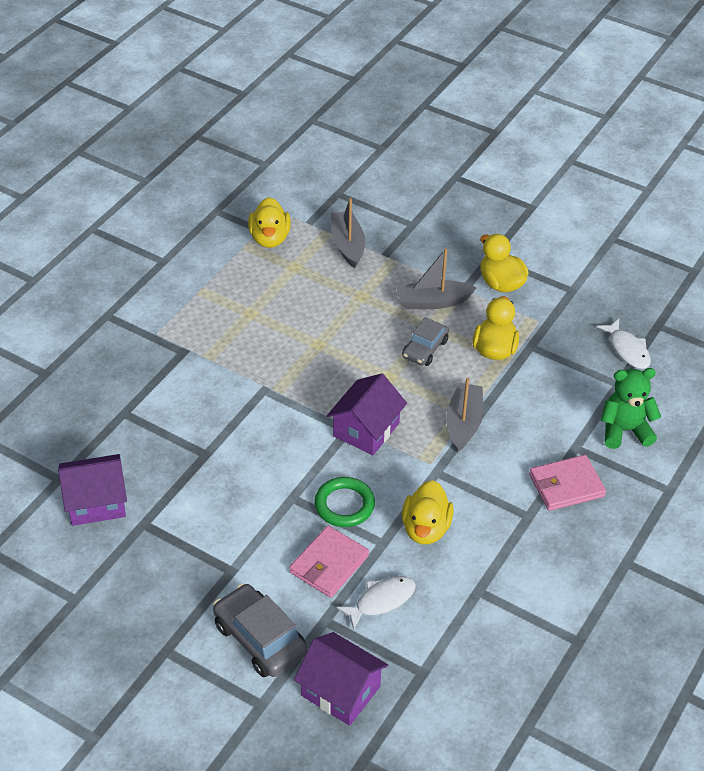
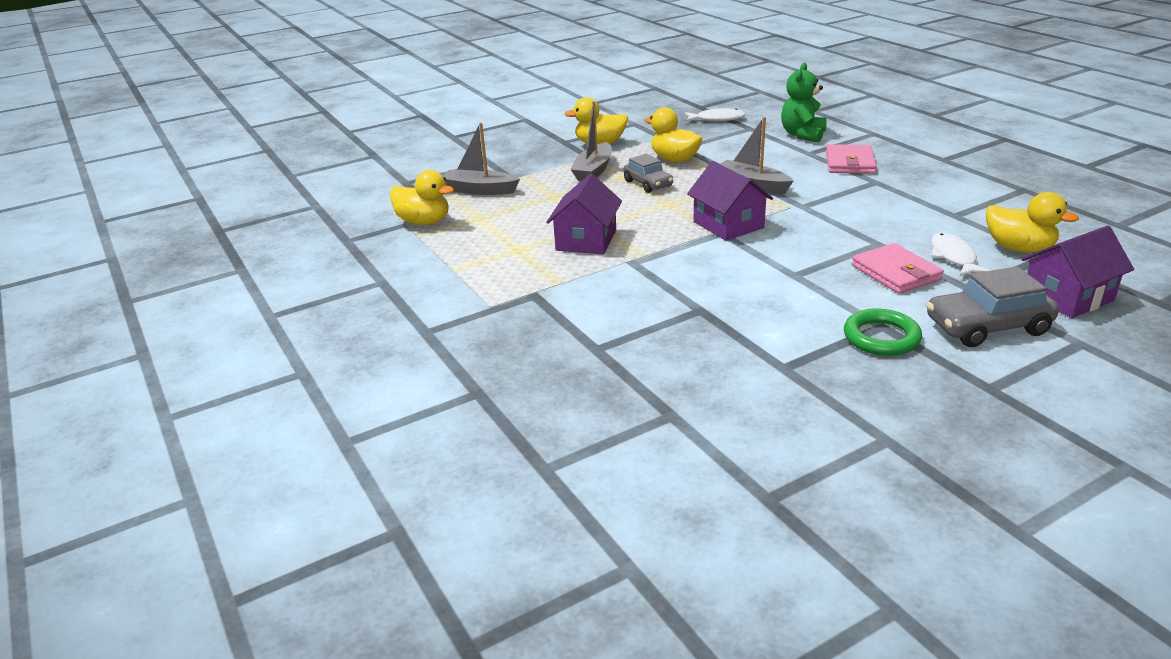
camera: 60 degrees left, 15 degrees down
purple house [58,454,127,526] -> purple house moved to [546,174,622,254]
green ring [314,477,375,527] -> green ring moved to [844,309,922,356]
yellow duck [402,480,454,544] -> yellow duck moved to [986,192,1079,253]

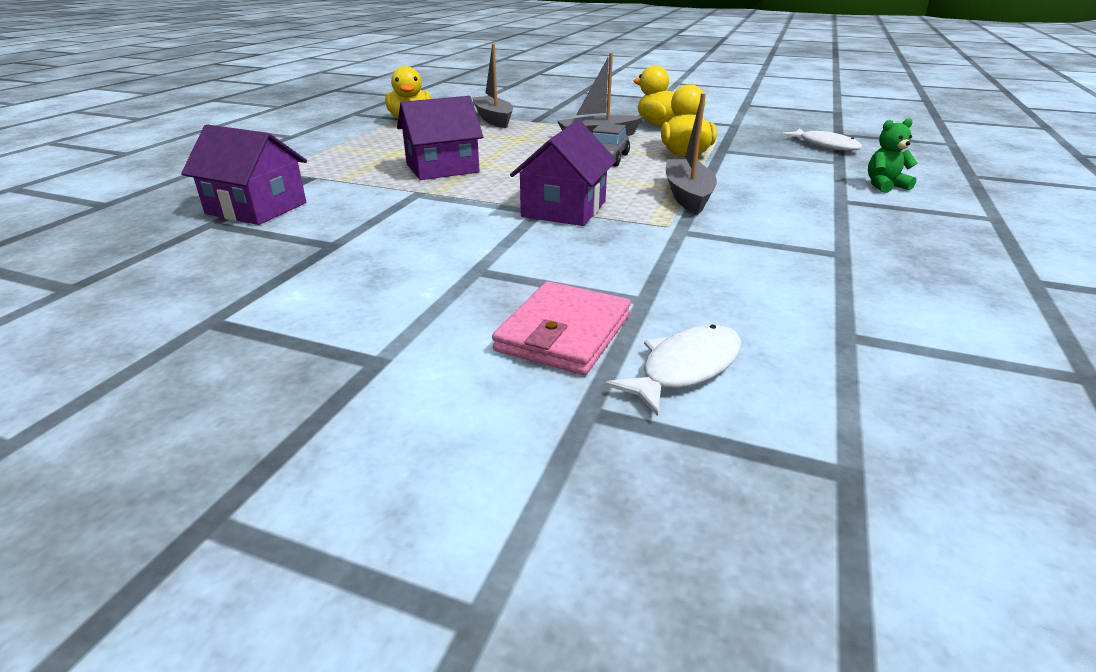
camera: 50 degrees right, 0 degrees up
green teddy bear [781,63,827,142] -> green teddy bear [868,118,917,193], size x0.62
pink wallet [826,144,877,174] -> none
green ring [844,309,922,356] -> none
grey car [927,267,1059,347] -> none
yellow duck [986,192,1079,253] -> none
purple house [1021,226,1134,318] -> purple house moved to [181,124,307,225]

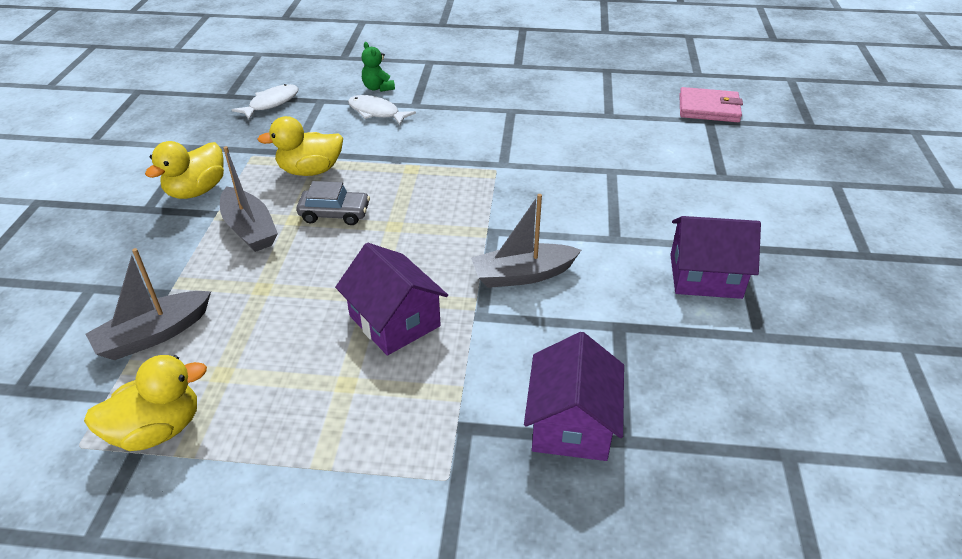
camera: 105 degrees left, 10 degrees up
pink wallet [492,281,631,375] -> pink wallet moved to [679,87,743,122]
purple house [510,120,616,226] -> purple house moved to [670,216,761,299]
white fish [605,325,742,416] -> white fish moved to [348,95,416,125]
grey boat [666,93,717,215] -> grey boat moved to [471,194,581,288]

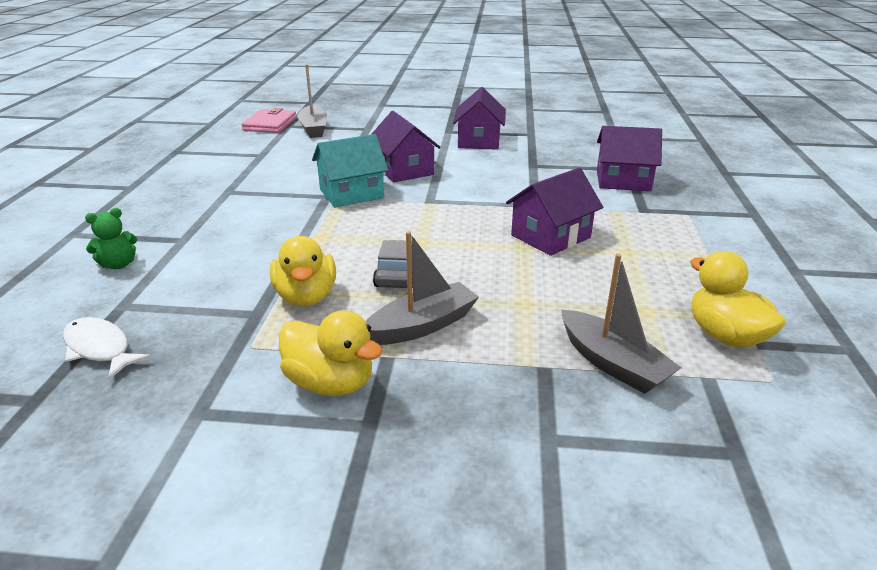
camera: 90 degrees left, 10 degrees down
white fish [348,95,416,125] -> none
grey boat [471,194,581,288] -> grey boat moved to [297,65,327,138]
none -> turquoise house [312,134,388,207]
none -> purple house [371,111,441,182]

